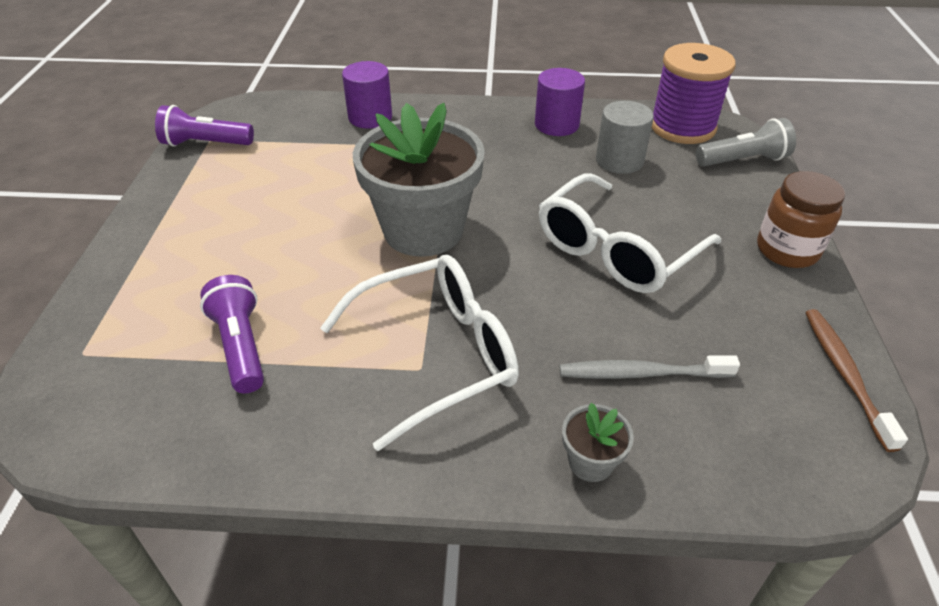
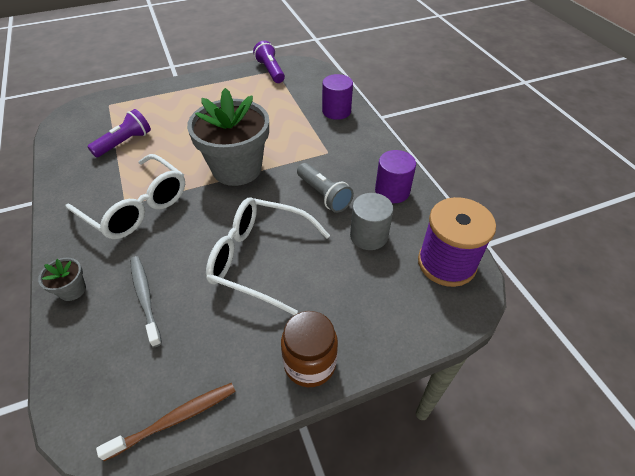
camera: 65 degrees right, 5 degrees up
grey flashlight [696,118,796,166] -> grey flashlight moved to [297,163,354,213]

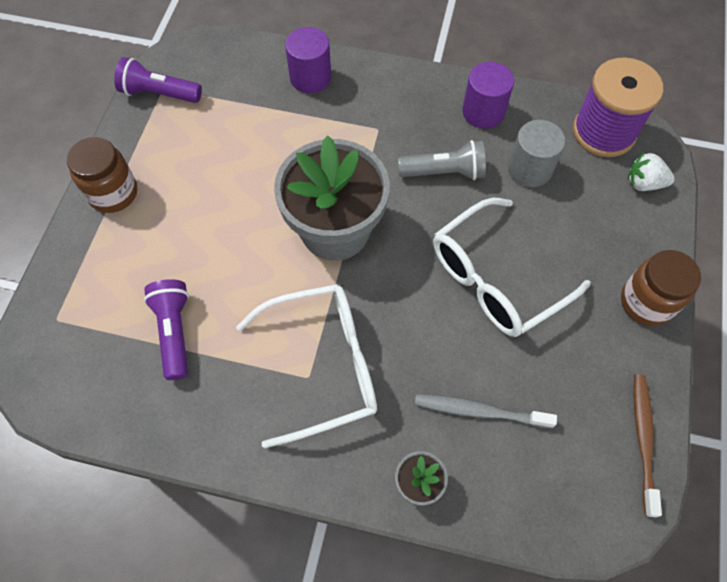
camera: 55 degrees left, 15 degrees up
none -> brown jar [67,137,137,213]
none -> white strawberry [628,152,675,191]

